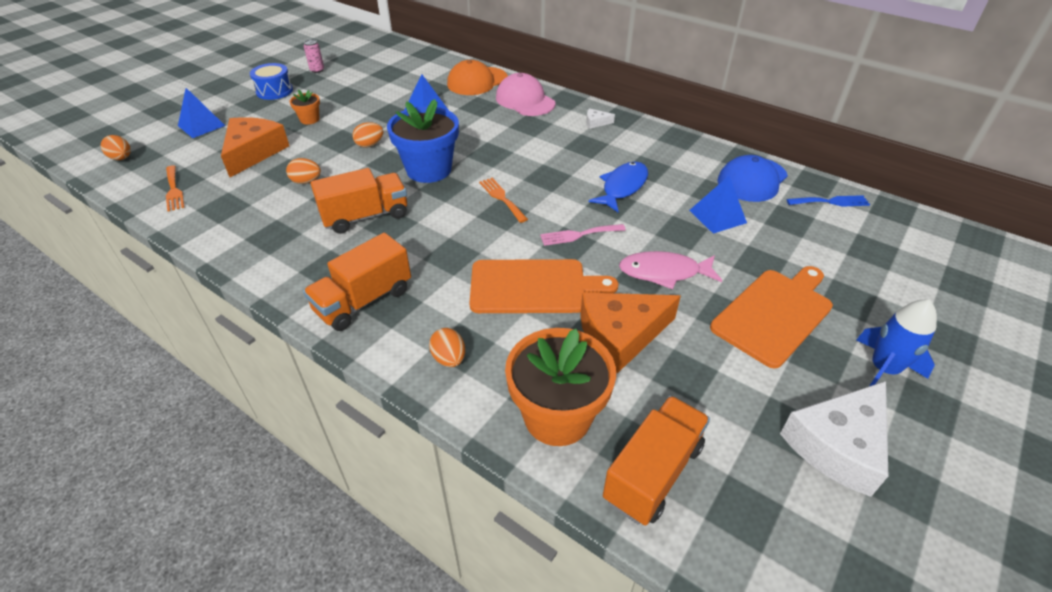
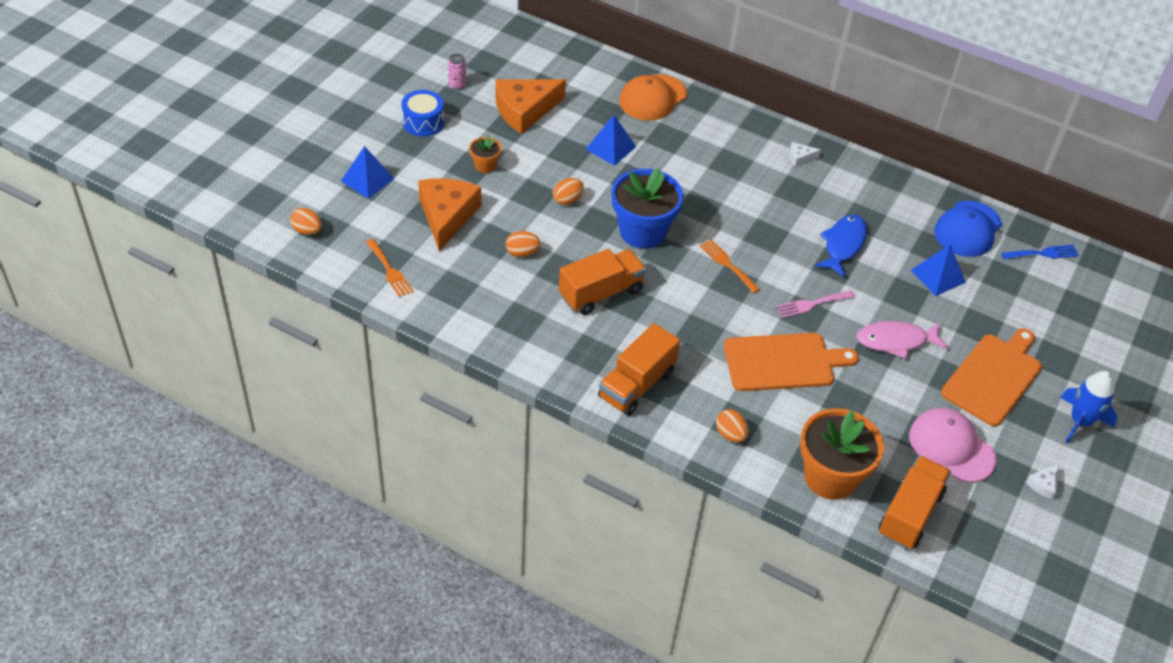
camera: 10 degrees left, 5 degrees up
pink cap [496,73,555,116] -> pink cap moved to [909,408,997,483]
orange cheese [580,293,681,373] -> orange cheese moved to [495,79,566,134]
white cheese [780,381,888,497] -> white cheese [1026,464,1058,499], size x0.42

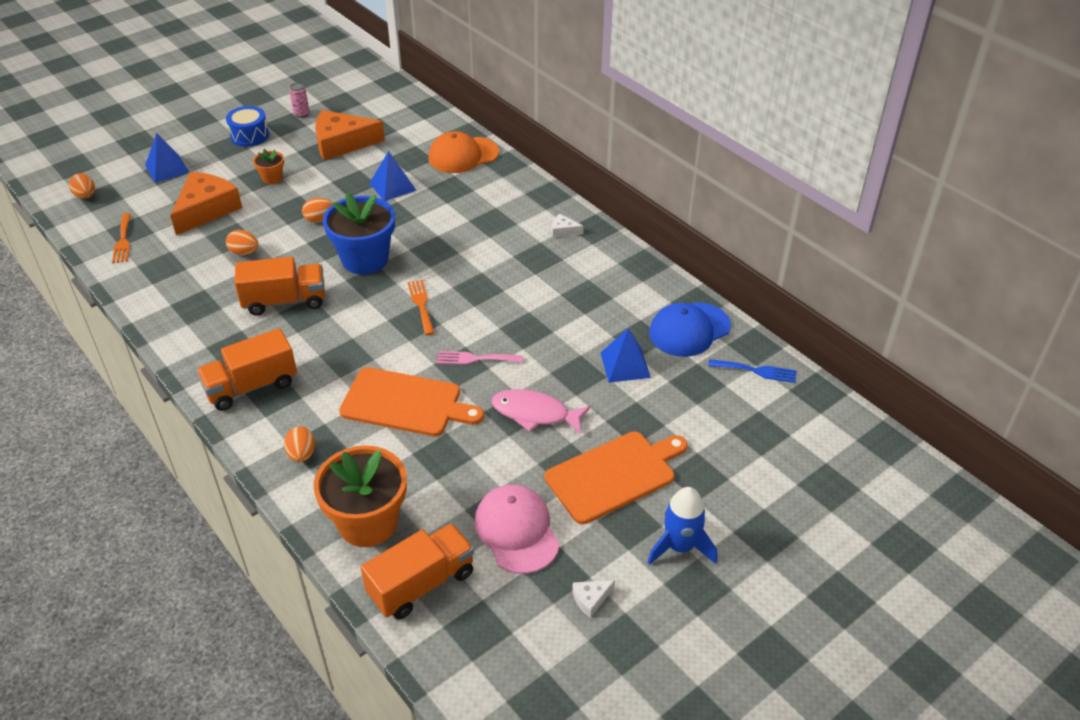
camera: 25 degrees right, 5 degrees down
blue fish [815,215,867,277] -> none

